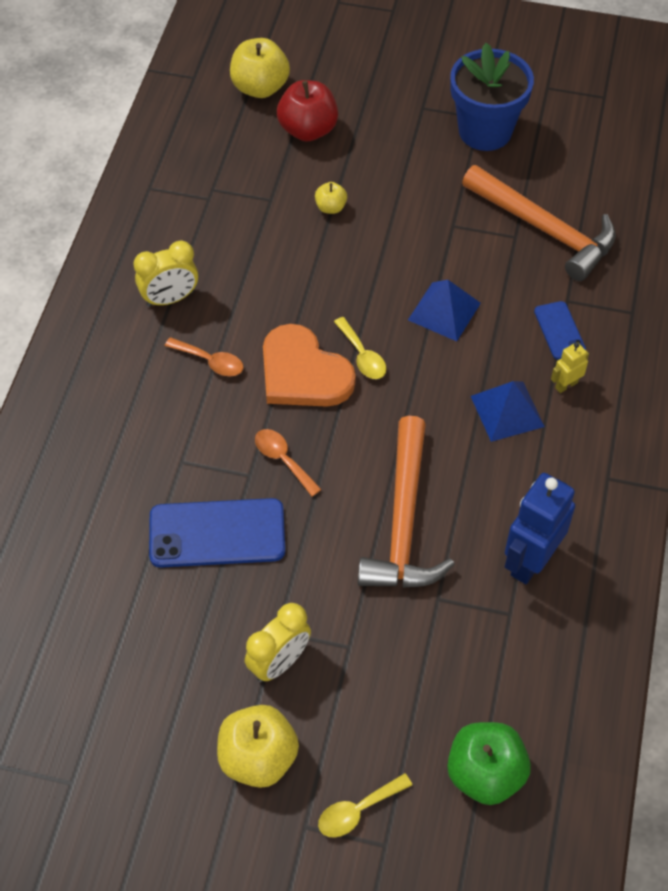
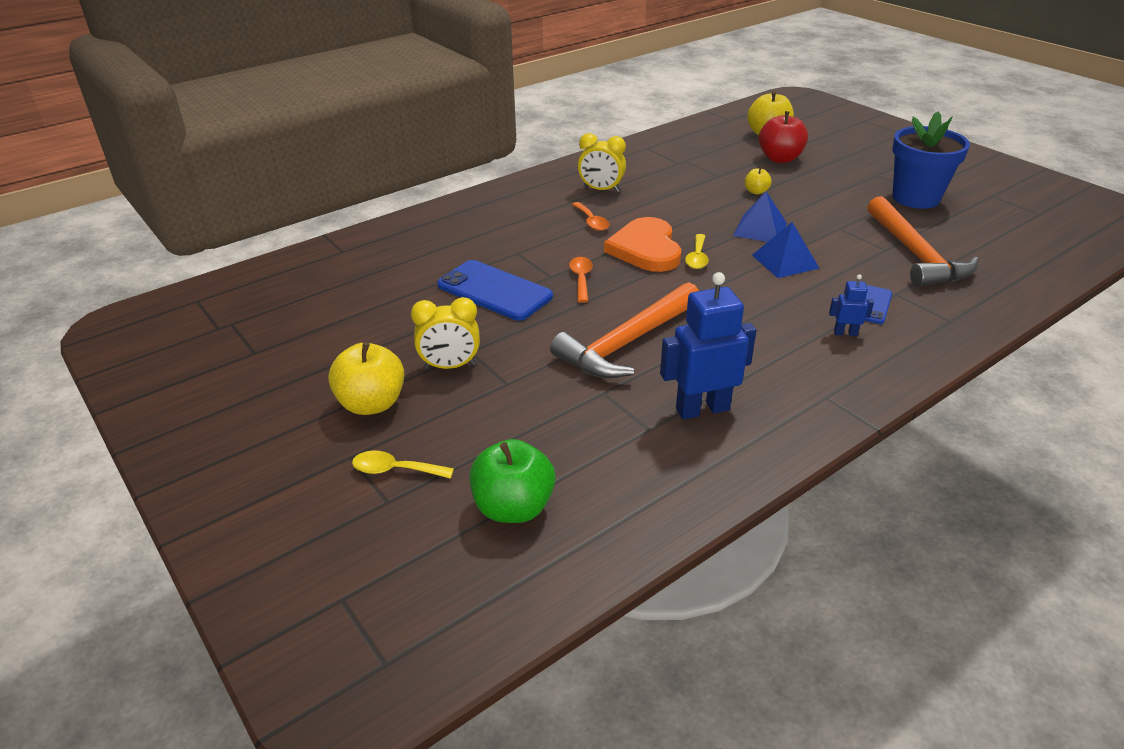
camera: 40 degrees right, 20 degrees down
blue pyramid [471,381,545,442] -> blue pyramid moved to [733,191,787,242]
yellow robot [551,342,589,393] -> blue robot [829,274,874,336]

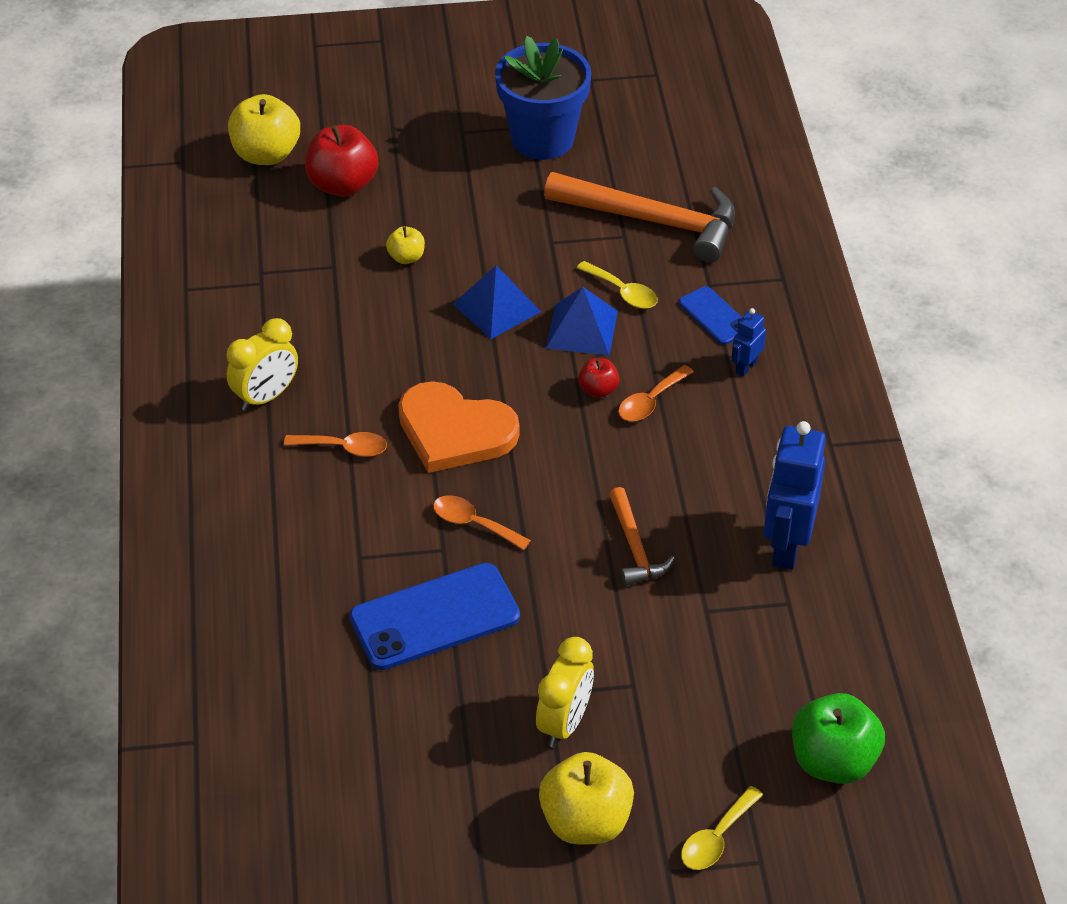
camera: 60 degrees left, 10 degrees up
orange hammer [550,282,699,378] -> orange hammer [609,487,675,586], size x0.53
yellow spoon [685,234,709,269] -> yellow spoon moved to [577,261,658,309]
none -> red apple [578,358,619,398]
none -> orange spoon [618,365,694,422]

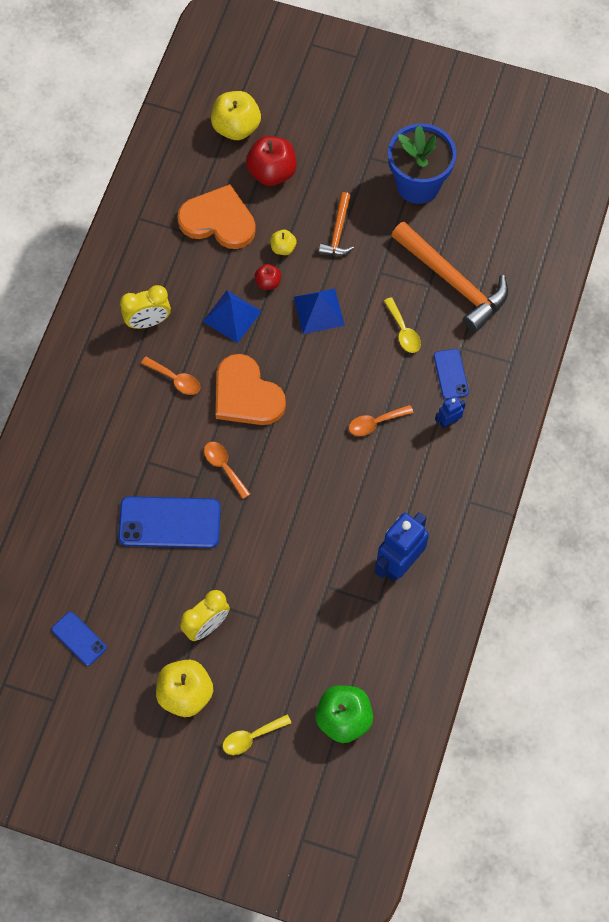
camera: 25 degrees right, 20 degrees up
blue pyramid [546,287,618,356] -> blue pyramid moved to [202,290,262,343]
red apple [578,358,619,398] -> red apple moved to [255,264,281,290]
orange hammer [609,487,675,586] -> orange hammer moved to [319,192,354,255]
none -> blue phone [51,612,107,666]
none -> orange heart [177,184,256,249]

